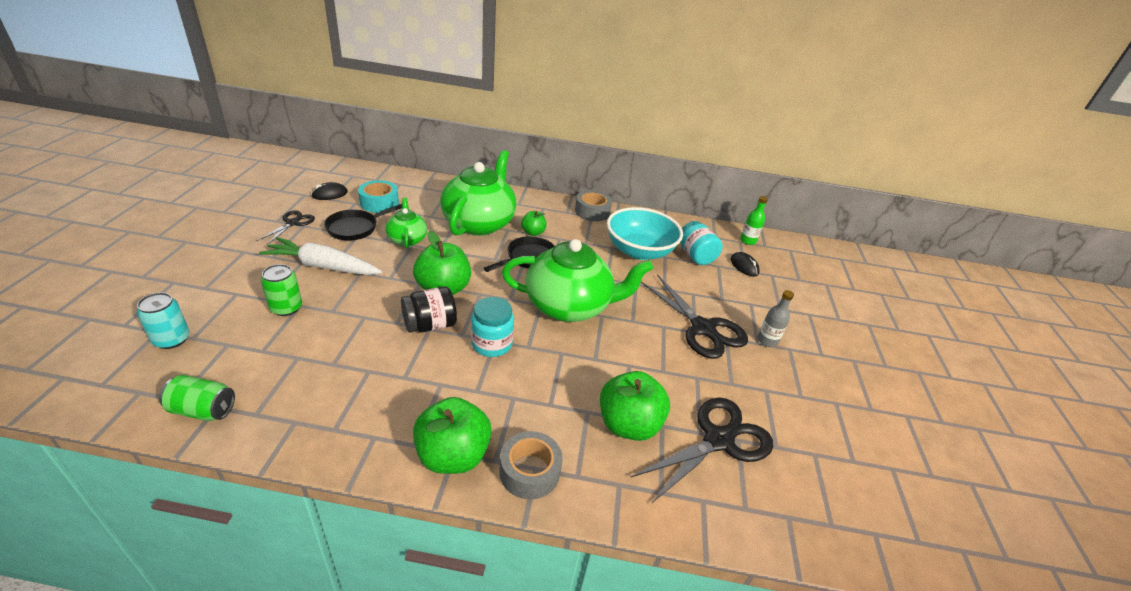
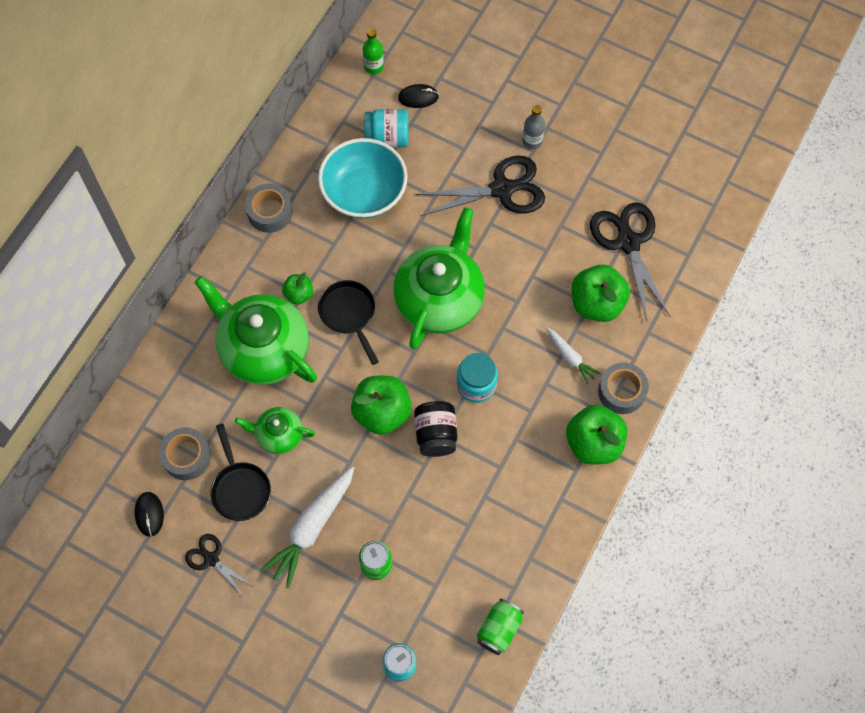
camera: 65 degrees left, 30 degrees up
turquoise tape [358,180,399,213] -> grey tape [159,427,211,480]
none -> white carrot [546,327,600,385]

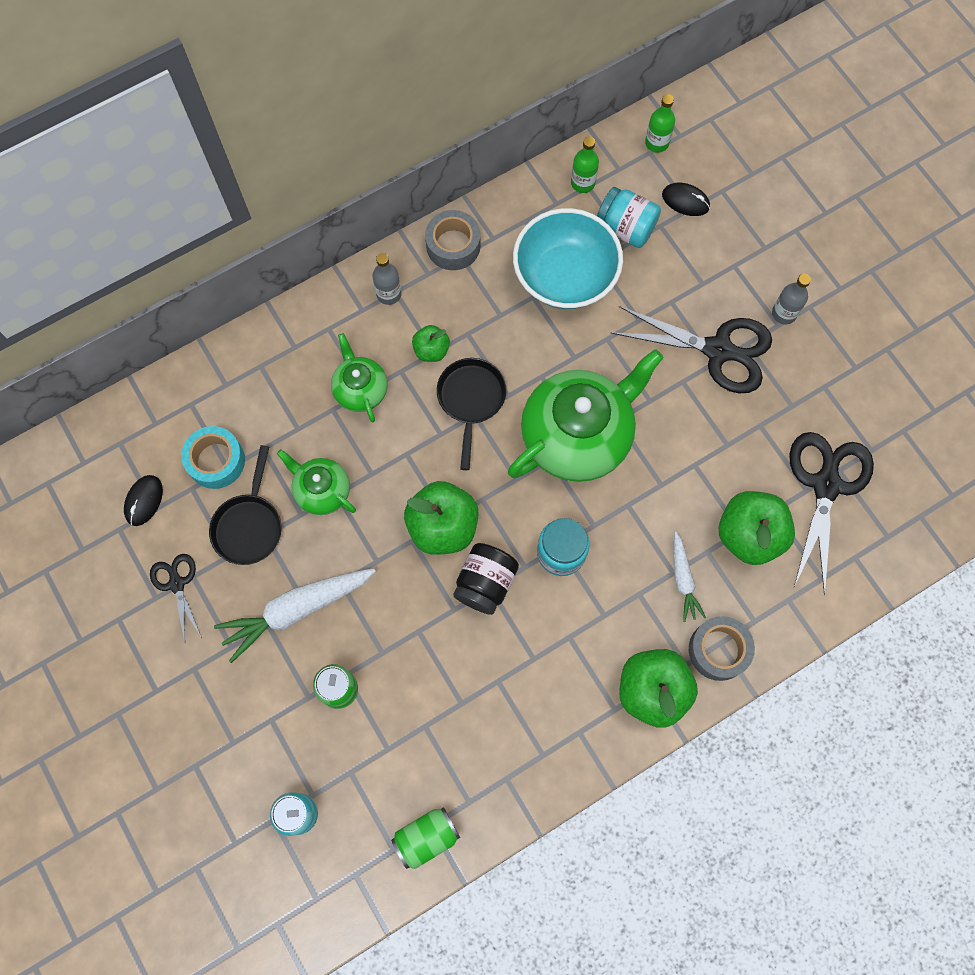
camera: 30 degrees right, 5 degrees up
grey tape [159,427,211,480] -> turquoise tape [181,426,245,489]
green teapot [194,276,317,385] -> green teapot [331,333,387,422], size x0.51
none -> grey bottle [372,253,402,305]
none -> green bottle [571,136,599,193]

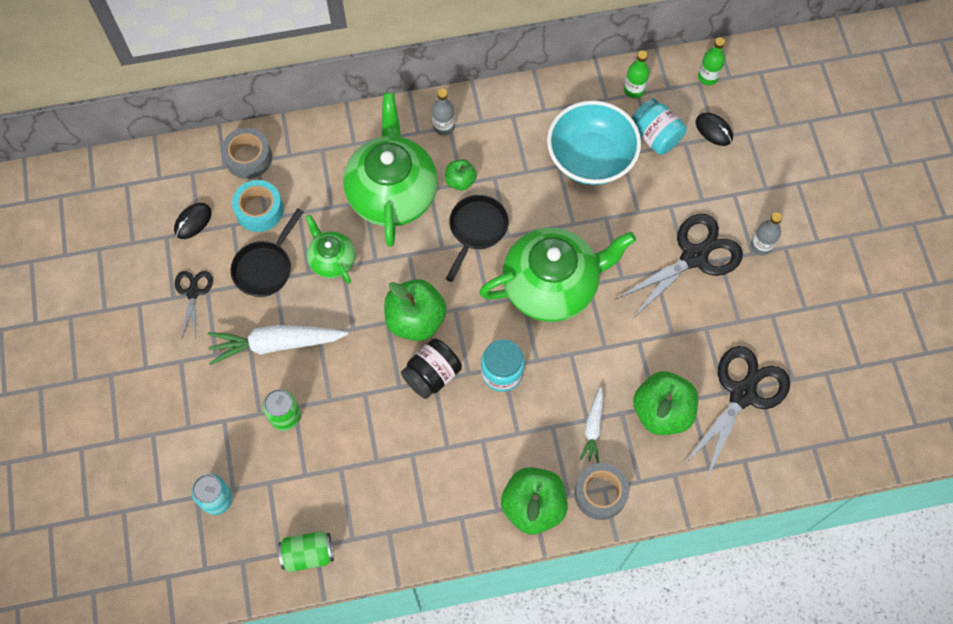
camera: 20 degrees right, 5 degrees down
green teapot [331,333,387,422] -> green teapot [343,92,438,247], size x1.97
grey tape [425,210,480,270] -> grey tape moved to [221,128,272,179]
black scissors [611,306,772,393] -> black scissors turned 75 degrees counterclockwise [616,214,743,319]

